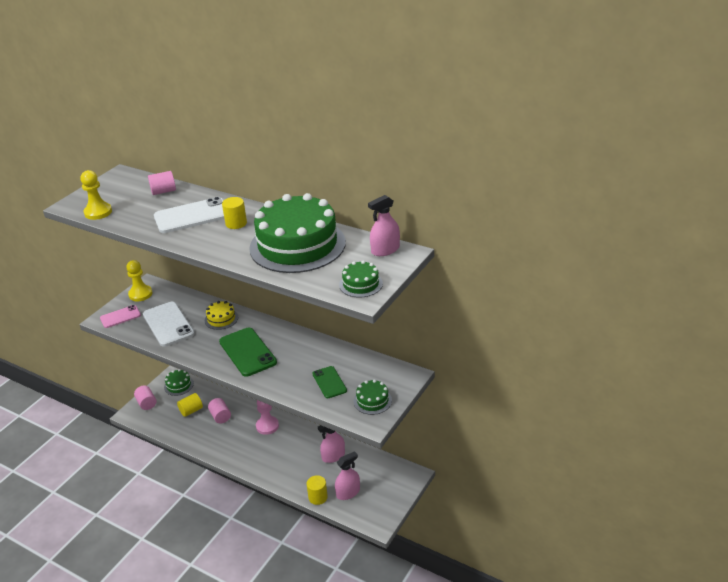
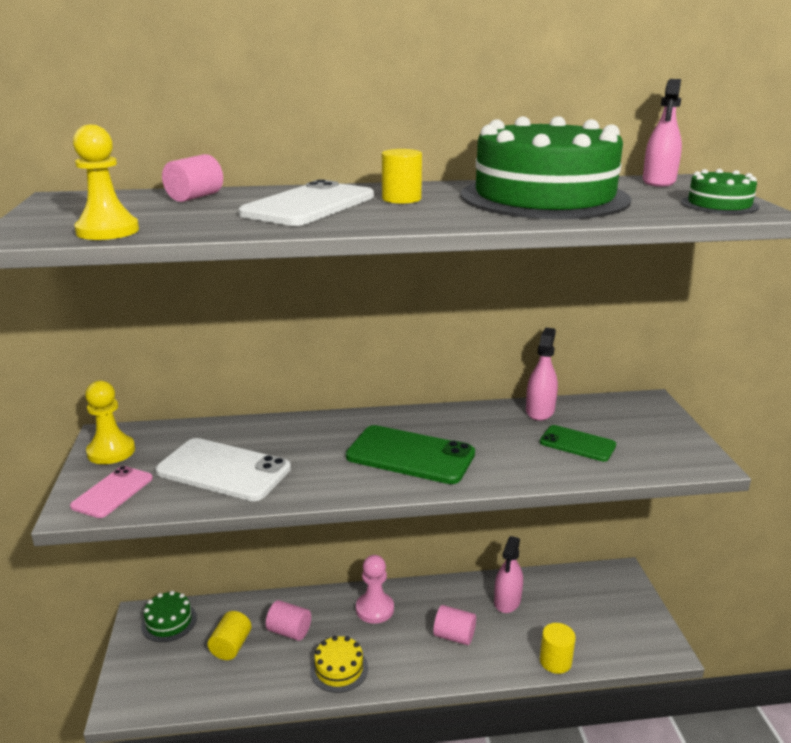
camera: 40 degrees left, 10 degrees down
pink cylinder [134,385,156,410] -> pink cylinder moved to [433,605,476,645]
yellow cake [205,301,238,330] -> yellow cake moved to [310,636,368,693]
pink spray bottle [335,451,360,500] -> pink spray bottle moved to [526,327,558,421]
green cake [354,379,392,415] -> none

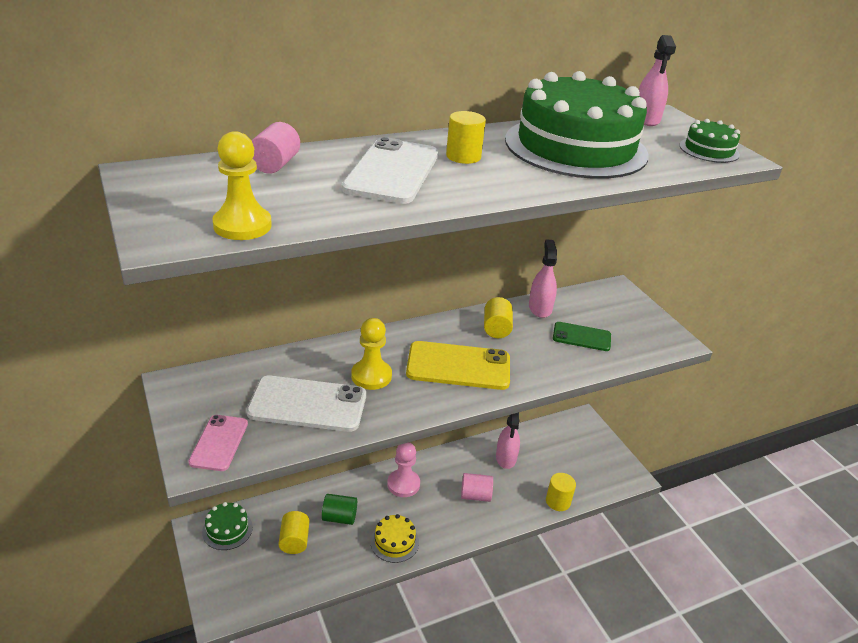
camera: 20 degrees left, 10 degrees up
yellow pawn [85,381,135,464] -> yellow pawn moved to [351,318,392,390]
pink cylinder [266,600,311,641] -> green cylinder [322,494,357,525]
green phone [346,425,475,484] -> yellow phone [406,341,510,390]
none -> yellow cylinder [484,297,513,338]

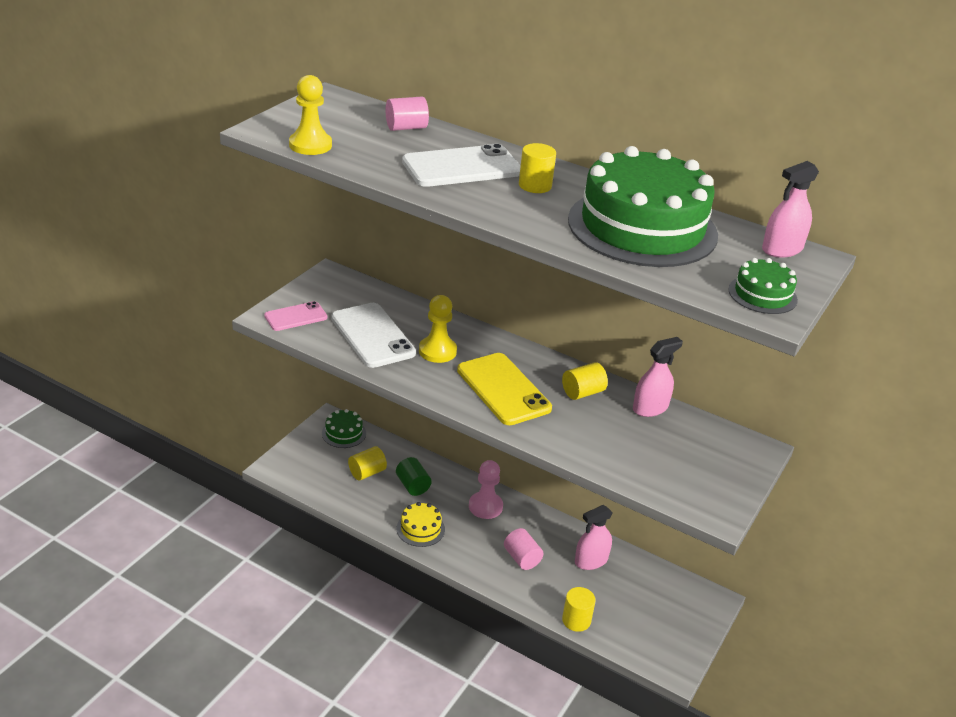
camera: 55 degrees right, 0 degrees up
green phone [553,322,611,351] -> none

